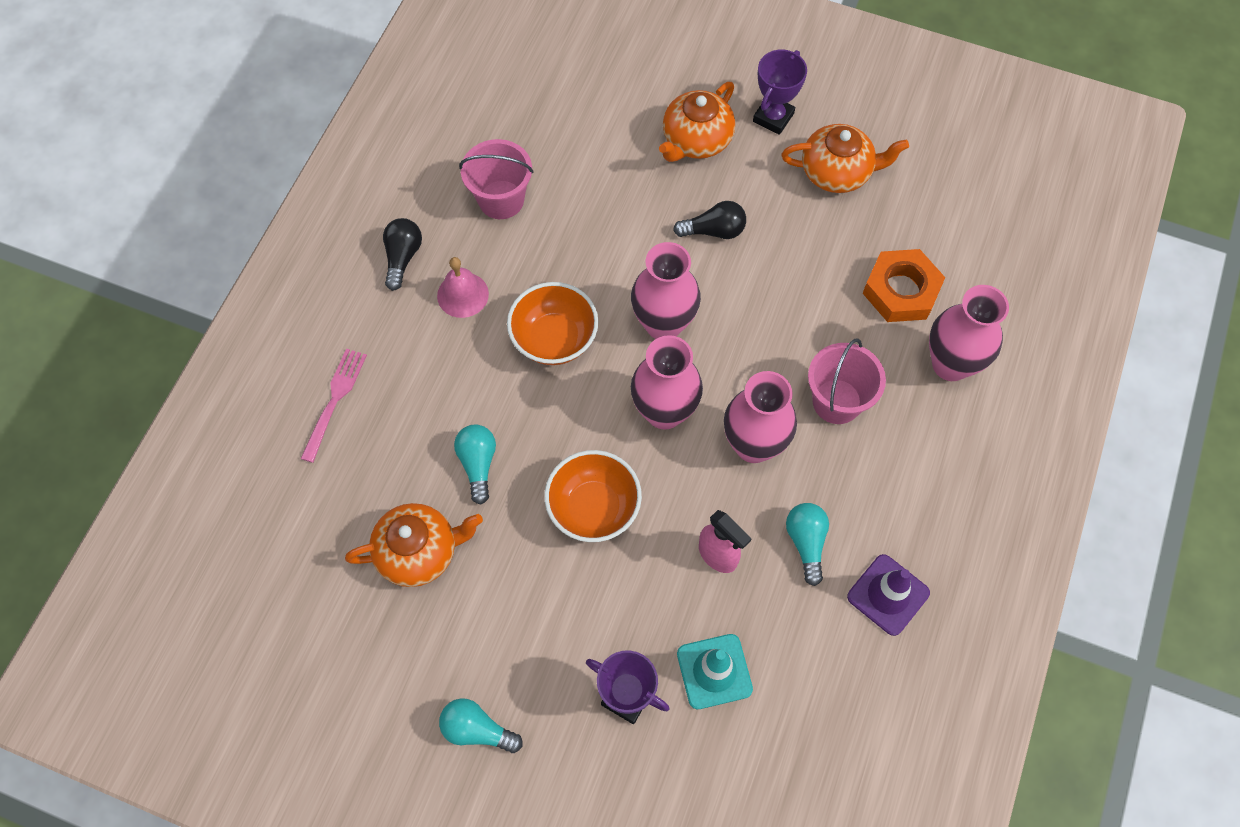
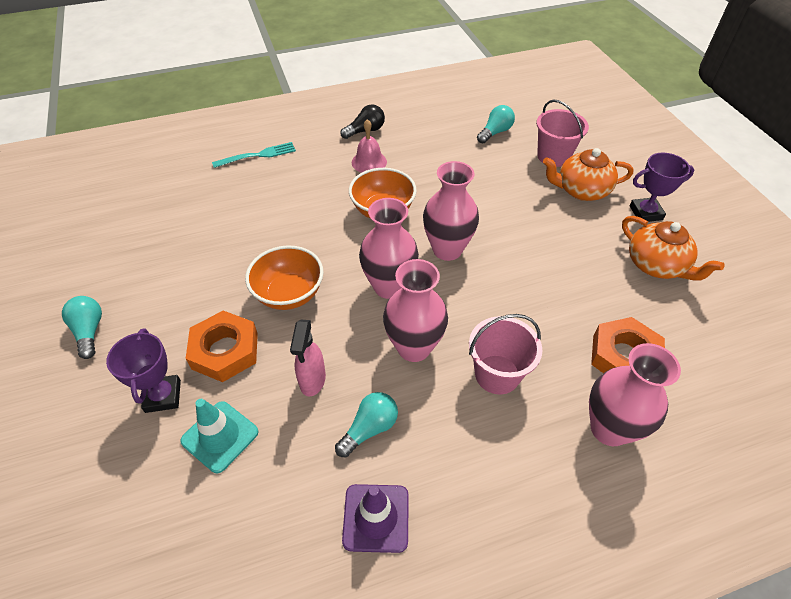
camera: 50 degrees right, 15 degrees down
pink fork [301,349,367,463] -> turquoise fork [212,142,296,168]
orange teapot [345,503,483,587] -> none
turquoise light bulb [454,425,496,504] -> turquoise light bulb moved to [477,105,515,144]
pink bucket [459,139,534,219] -> pink bucket moved to [536,100,589,167]
black light bulb [673,201,746,239] -> none
none -> orange nut [186,311,258,382]

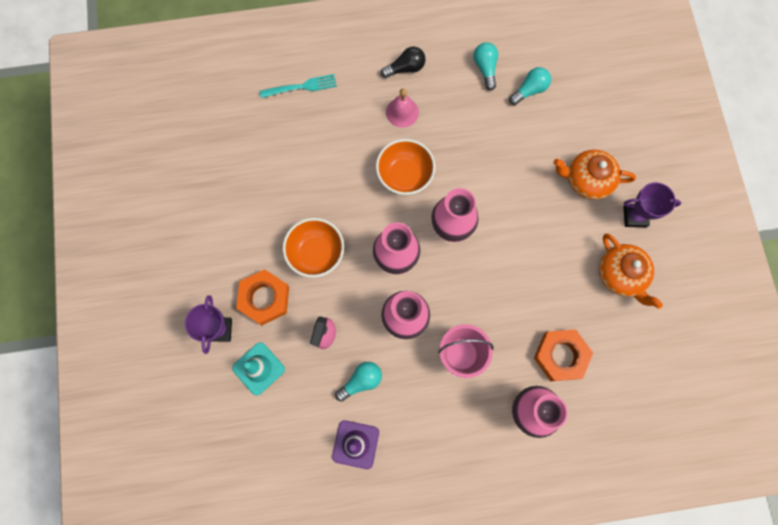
camera: 10 degrees right, 25 degrees up
turquoise light bulb [62,296,102,359] -> turquoise light bulb moved to [473,42,498,91]
pink bucket [536,100,589,167] -> none

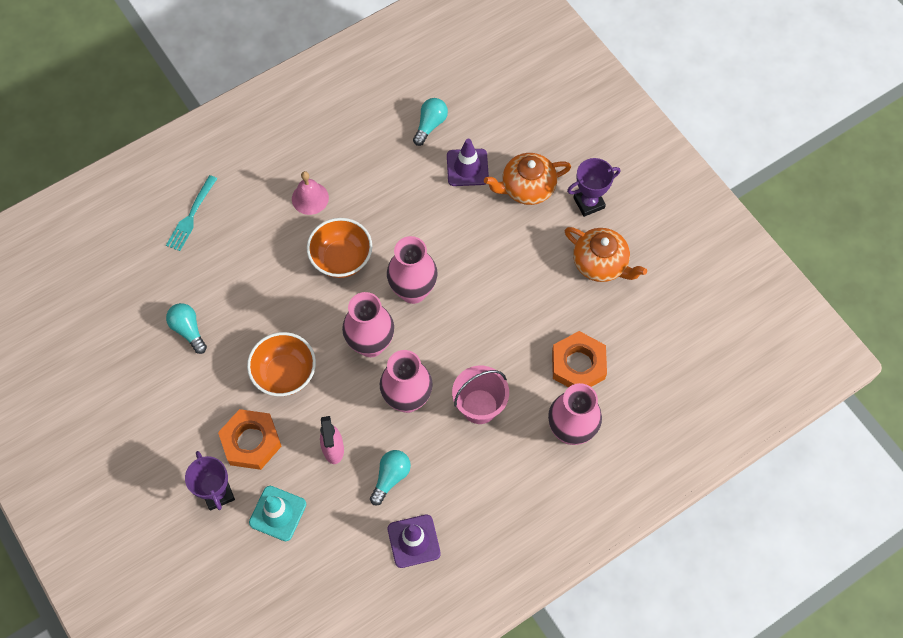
camera: 25 degrees left, 10 degrees down
turquoise fork [260,74,337,98] -> turquoise fork turned 150 degrees clockwise [166,175,217,251]
black light bulb [381,46,425,78] -> none
turquoise light bulb [473,42,498,91] -> turquoise light bulb moved to [166,303,207,354]
none -> purple traffic cone [447,139,489,186]

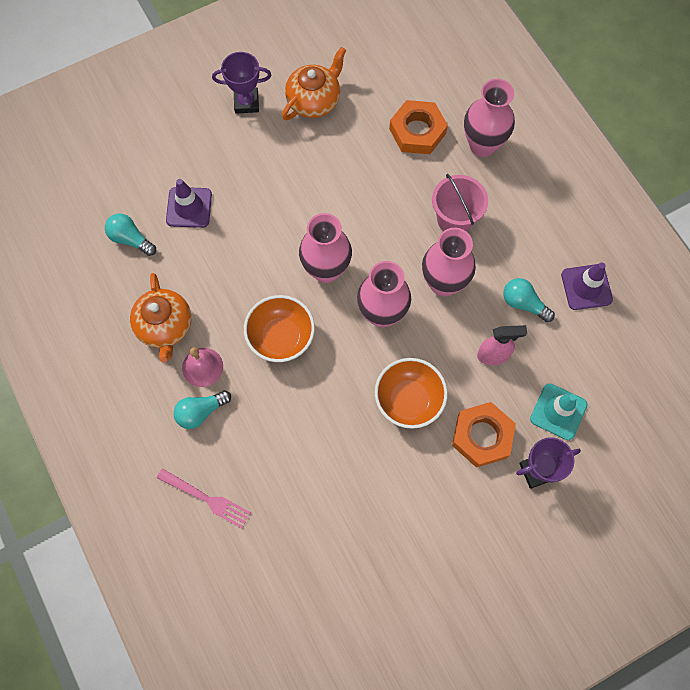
camera: 85 degrees left, 5 degrees up
turquoise fork [166,175,217,251] -> pink fork [157,468,251,528]
turquoise light bulb [166,303,207,354] -> turquoise light bulb moved to [174,390,231,429]
orange teapot [484,153,571,205] -> orange teapot moved to [130,273,191,363]
purple trophy [567,158,620,217] -> purple trophy turned 75 degrees counterclockwise [212,52,271,114]

